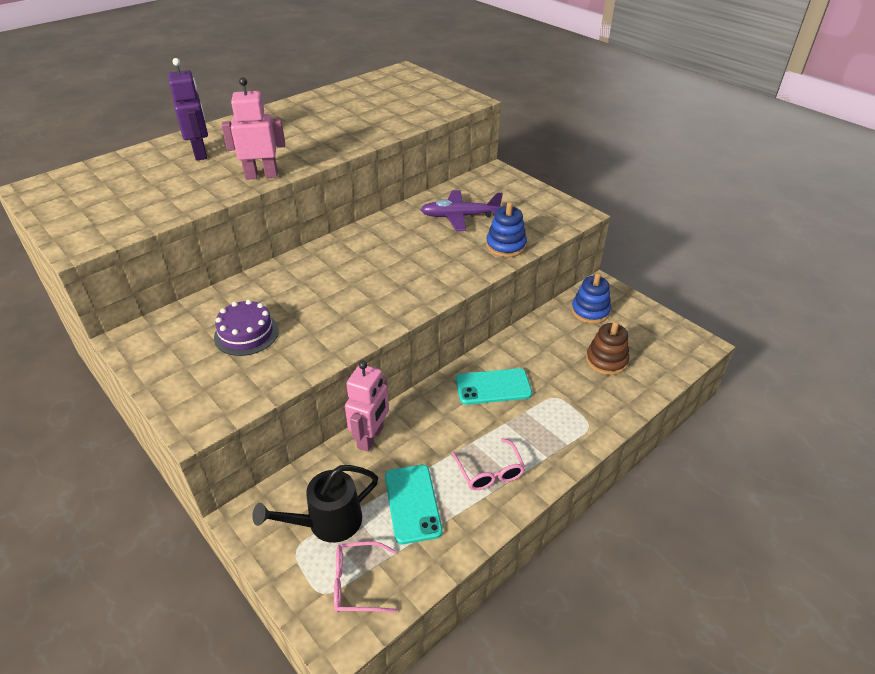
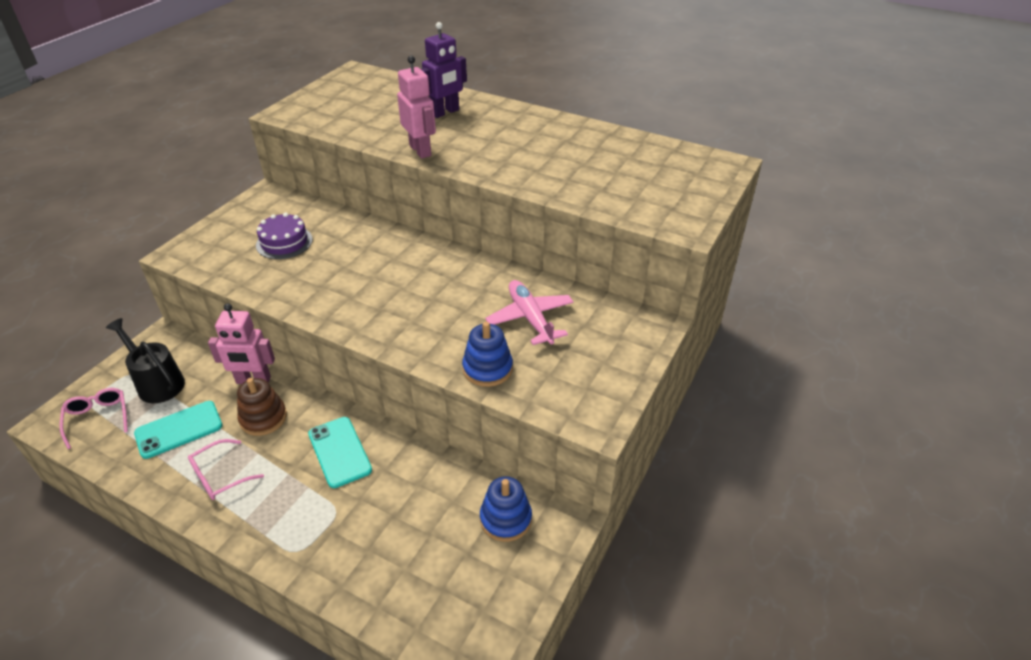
camera: 70 degrees right, 0 degrees up
purple plane [420,190,503,231] -> pink plane [485,280,574,345]
brown stacking toy [586,321,629,375] -> brown stacking toy moved to [237,378,287,436]

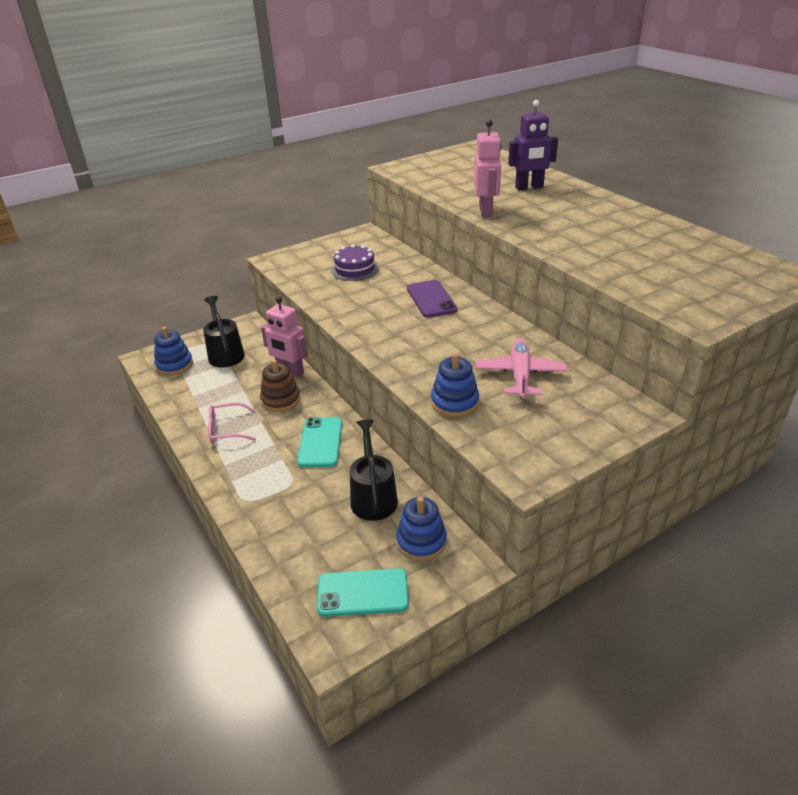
camera: 30 degrees right, 5 degrees down
pink glasses [60,388,128,449] -> blue stacking toy [154,326,193,375]
turquoise phone [134,401,223,459] -> turquoise phone moved to [317,568,409,617]
none -> black watering can [350,419,398,521]
none -> purple phone [407,280,458,318]

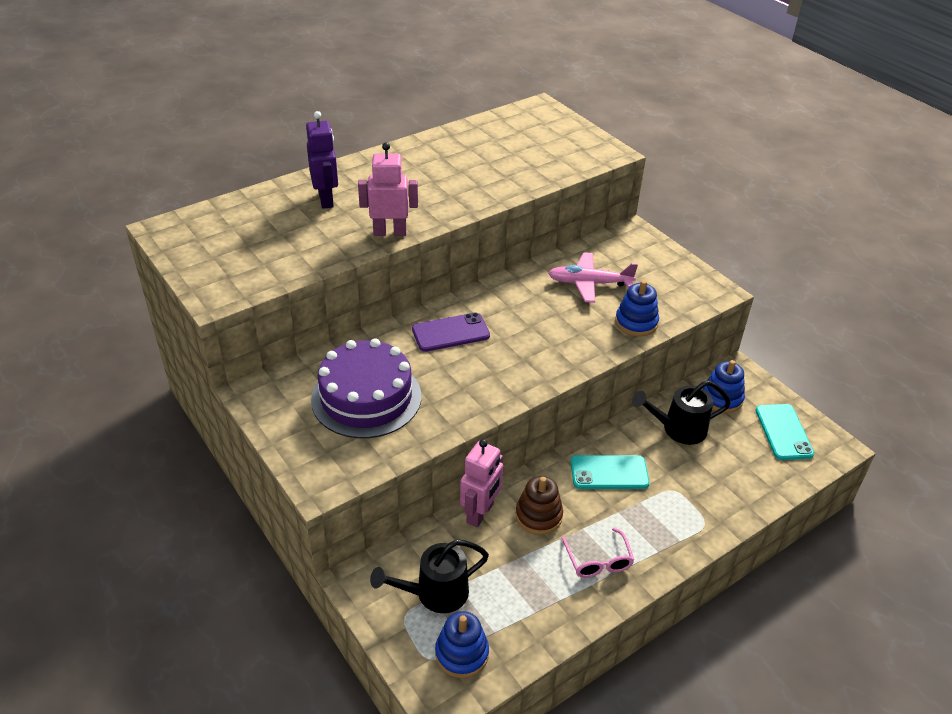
camera: 95 degrees left, 5 degrees up
purple cake [331,244,379,281] -> purple cake [311,339,421,438], size x1.74

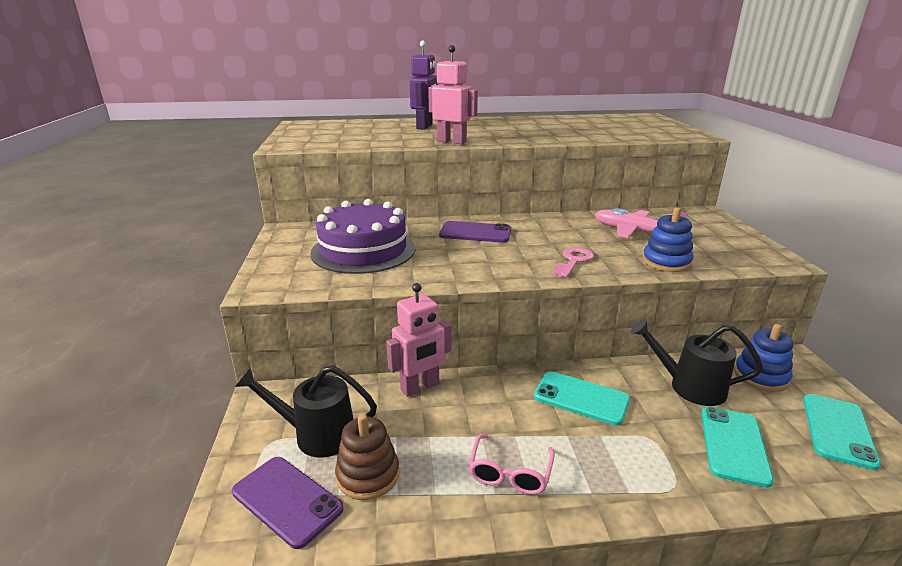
camera: 30 degrees right, 15 degrees down
blue stacking toy [435,611,489,678] -> purple phone [232,457,343,549]
brown stacking toy [516,476,563,535] -> brown stacking toy moved to [335,414,399,500]
none -> pink key [553,247,594,277]
none -> turquoise phone [701,407,774,488]

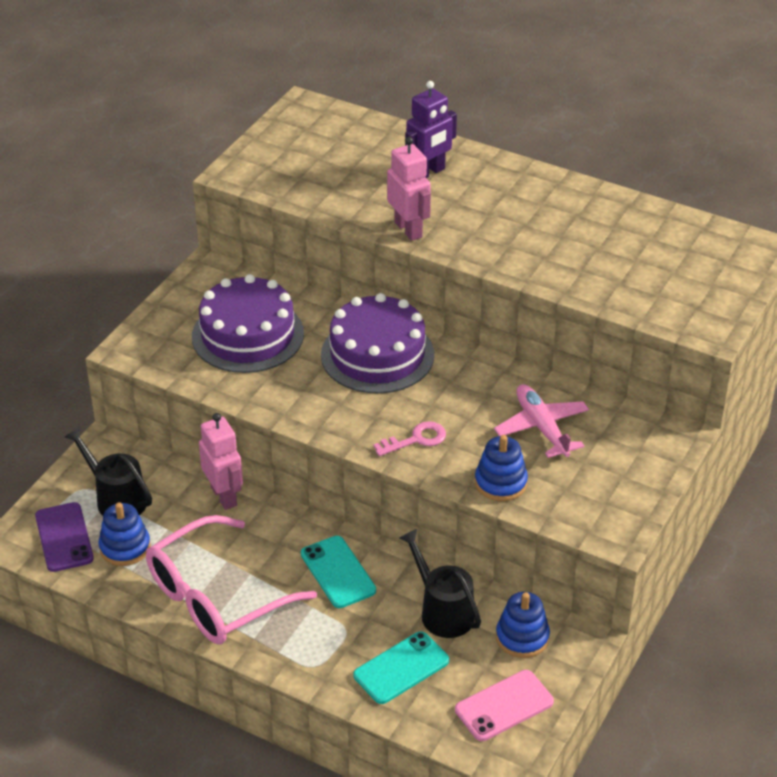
camera: 35 degrees right, 15 degrees up
brown stacking toy [335,414,399,500] -> blue stacking toy [99,502,151,566]
pink robot [386,283,452,397] -> pink robot turned 120 degrees counterclockwise [199,413,243,510]
purple phone [439,221,511,243] -> purple cake [321,293,434,394]
pink glasses [468,434,555,495] -> pink glasses [146,515,317,644], size x2.13
turquoise phone [803,394,881,470] -> pink phone [455,670,554,741]

